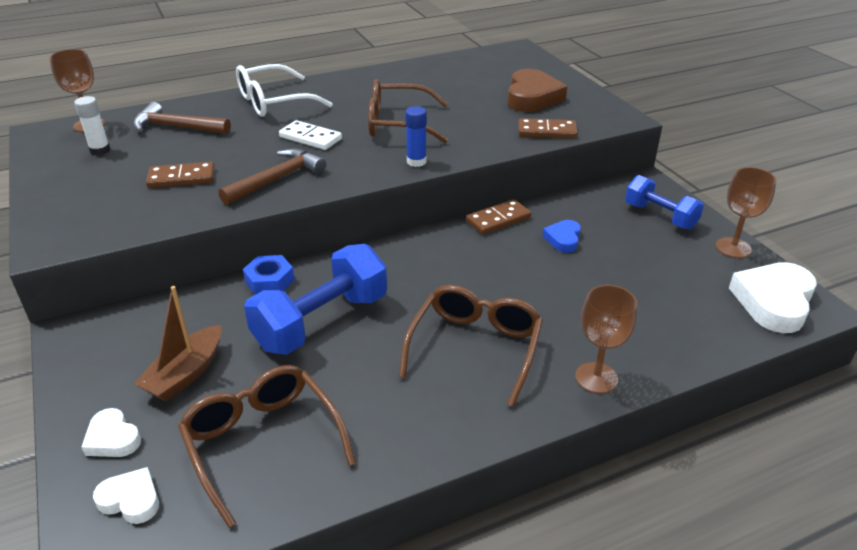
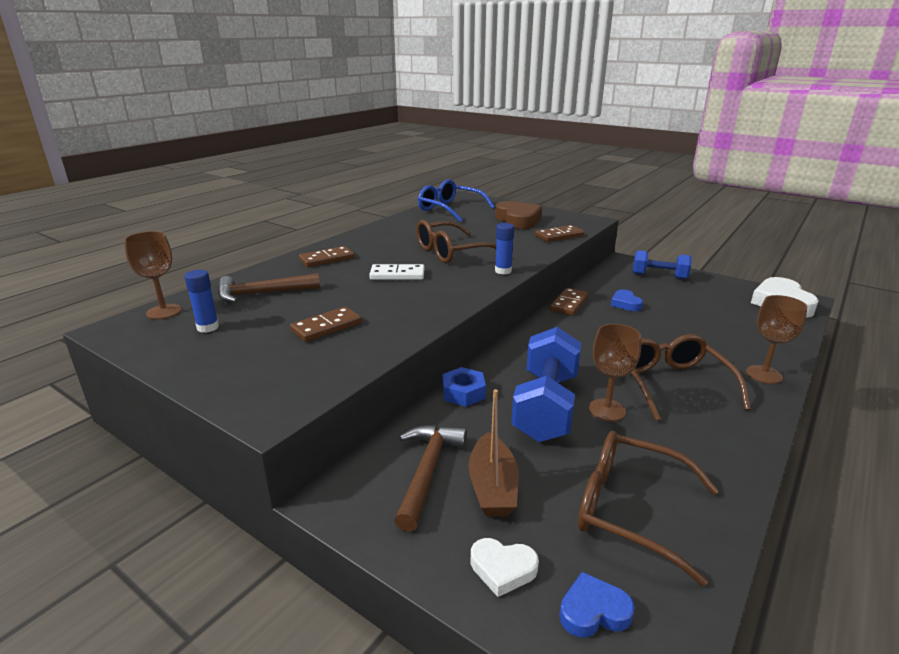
camera: 30 degrees left, 10 degrees down
white glue stick [74,96,110,156] -> blue glue stick [184,270,219,333]
white heart [93,467,159,524] -> blue heart [559,572,635,638]
brown hammer [218,148,327,205] -> brown hammer moved to [394,425,467,532]
white glasses [236,64,332,117] -> brown domino [299,246,354,267]
brown goblet [716,167,776,258] -> brown goblet moved to [589,324,641,421]
none -> blue glasses [418,179,495,222]

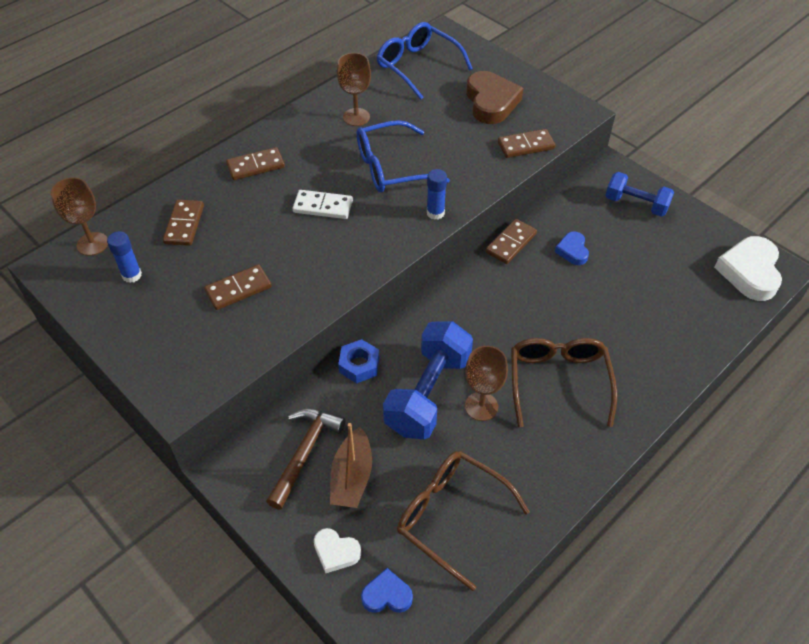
camera: 10 degrees right, 25 degrees up
brown hammer [218,273,320,303] -> brown domino [163,200,204,246]
brown glasses [416,220,496,263] -> blue glasses [357,120,450,192]
brown goblet [746,295,807,384] -> brown goblet moved to [337,53,371,126]

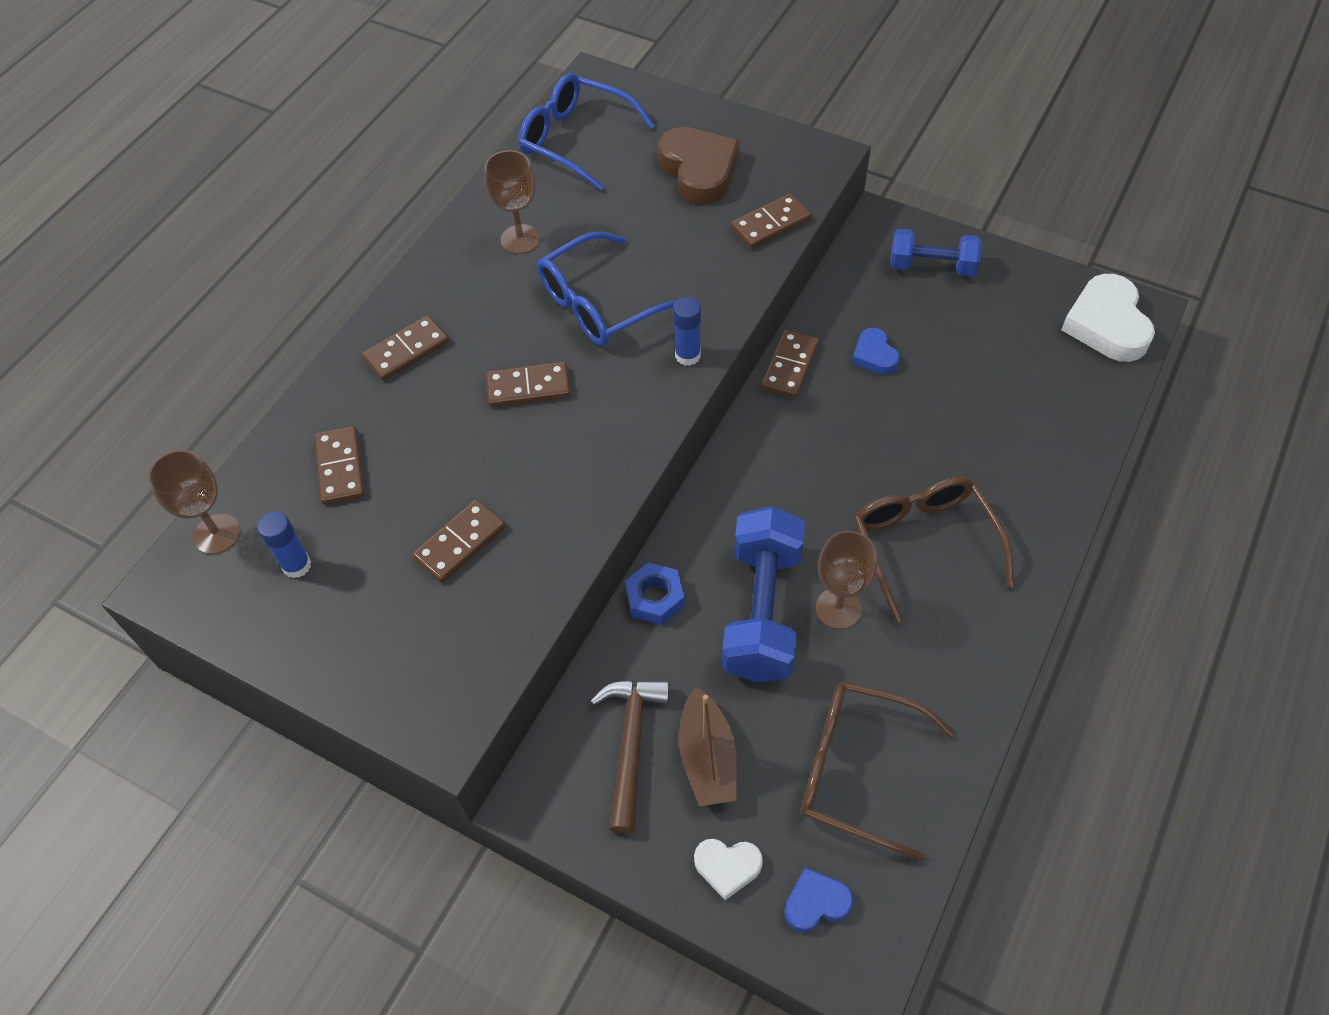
camera: 15 degrees left, 5 degrees up
white domino [293,190,353,219] -> brown domino [486,362,571,407]

